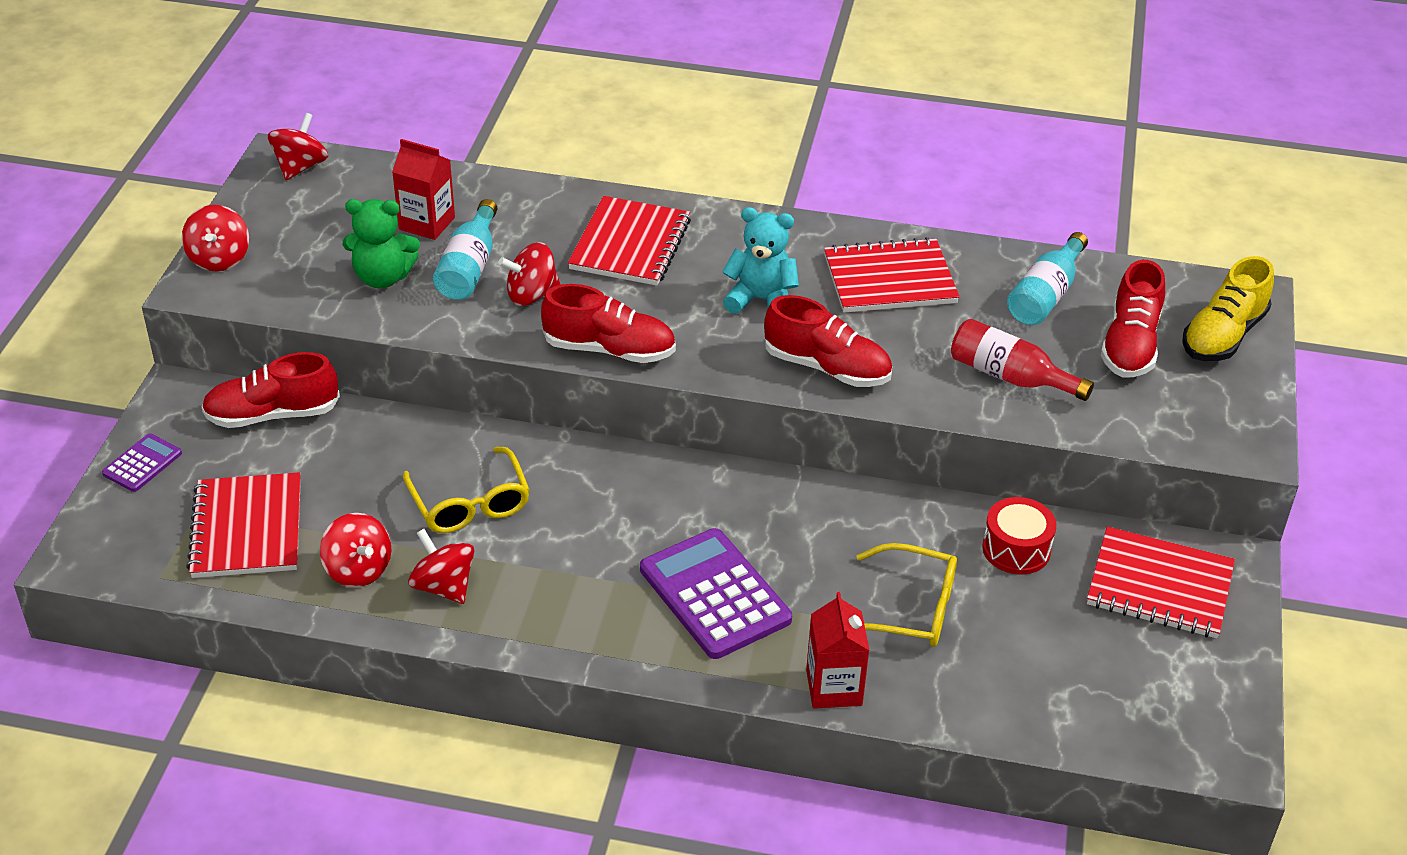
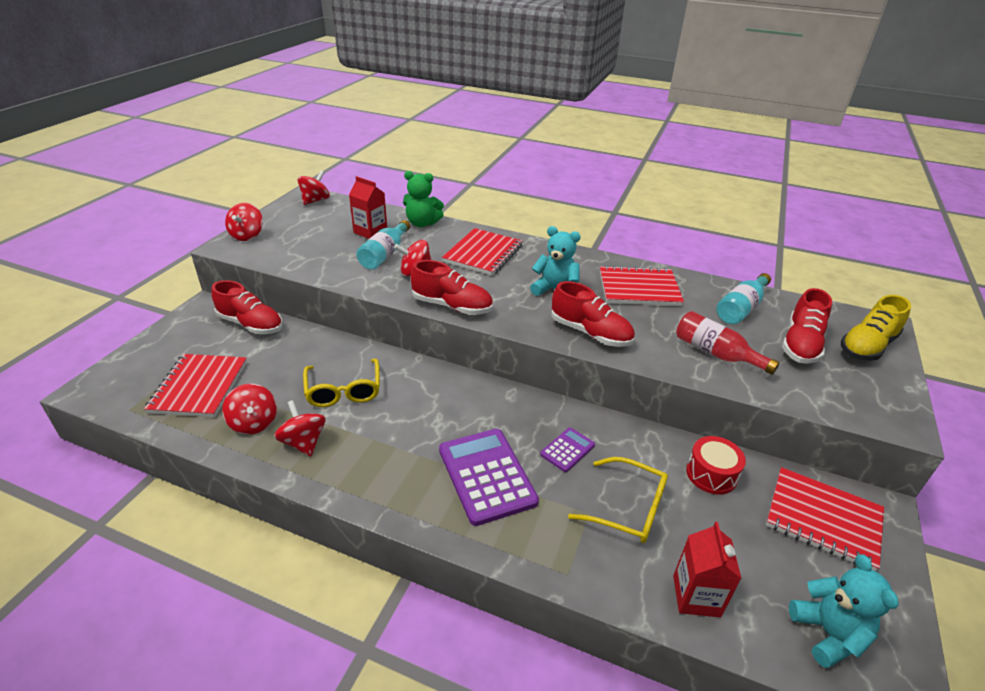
camera: 10 degrees right, 5 degrees down
purple calculator [102,434,182,492] -> purple calculator moved to [540,428,595,472]
red shoe [201,352,340,428] -> red shoe turned 150 degrees counterclockwise [211,280,283,334]
green teddy bear [343,199,420,288] -> green teddy bear moved to [403,171,444,227]
red carton [806,592,870,709] -> red carton moved to [673,522,741,617]
none -> turquoise teddy bear [789,554,898,668]

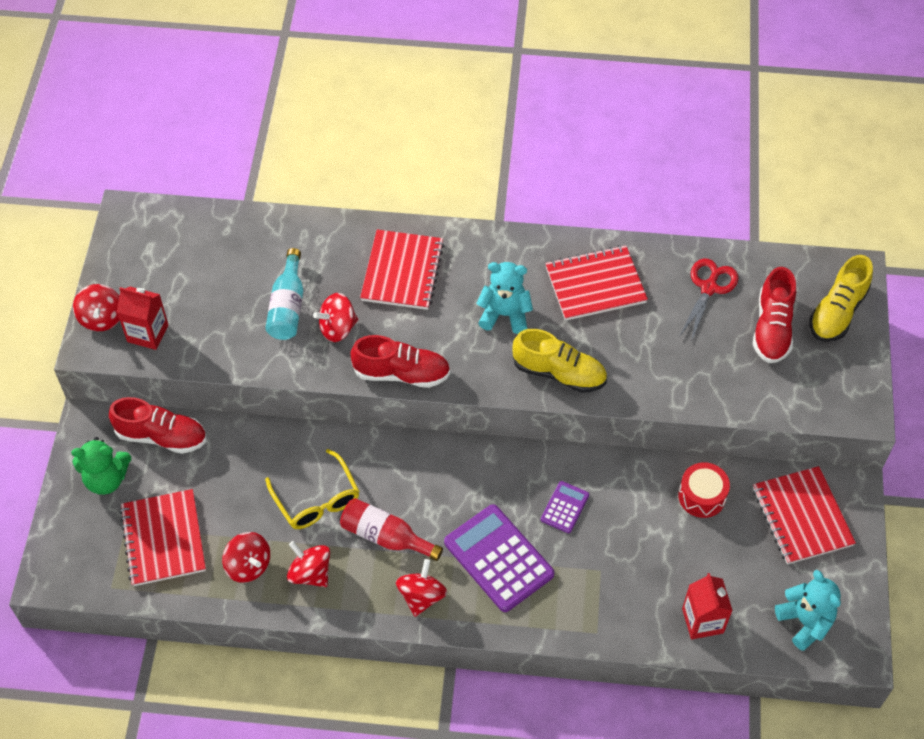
camera: 15 degrees left, 20 degrees up
red spinning top [297,170,330,205] -> red spinning top moved to [396,559,447,617]
red carton [349,176,387,239] -> red carton moved to [117,287,168,350]
green teddy bear [403,171,444,227] -> green teddy bear moved to [71,437,131,495]
red shoe [551,281,635,347] -> yellow shoe [512,329,607,393]
yellow glasses [568,457,668,543] -> none
red bottle [676,311,780,375] -> red bottle moved to [340,498,443,561]
turquoise bottle [716,273,771,324] -> red scissors [679,258,738,341]
red notebook [766,467,884,571] -> red notebook turned 60 degrees clockwise [753,466,856,564]

